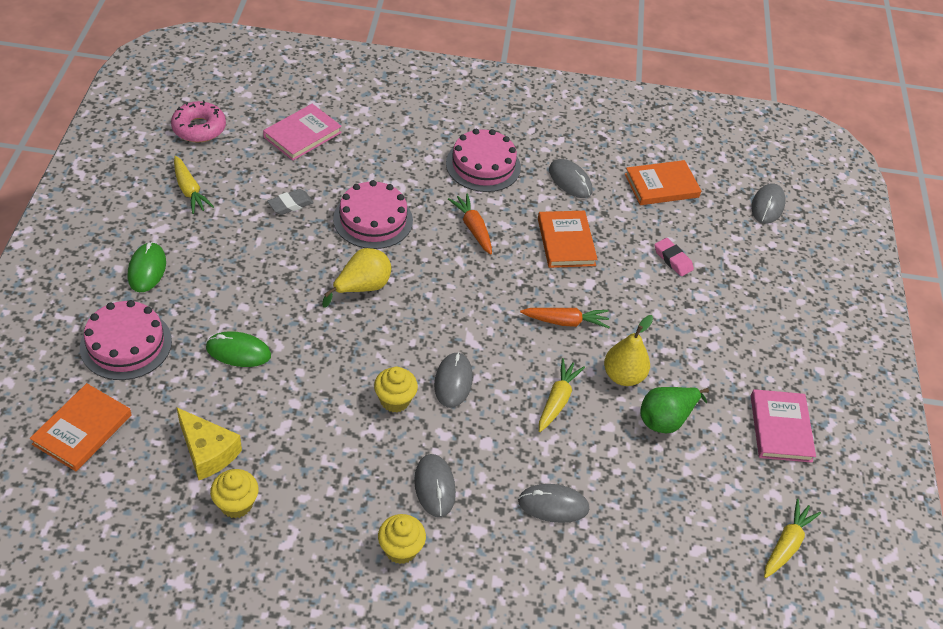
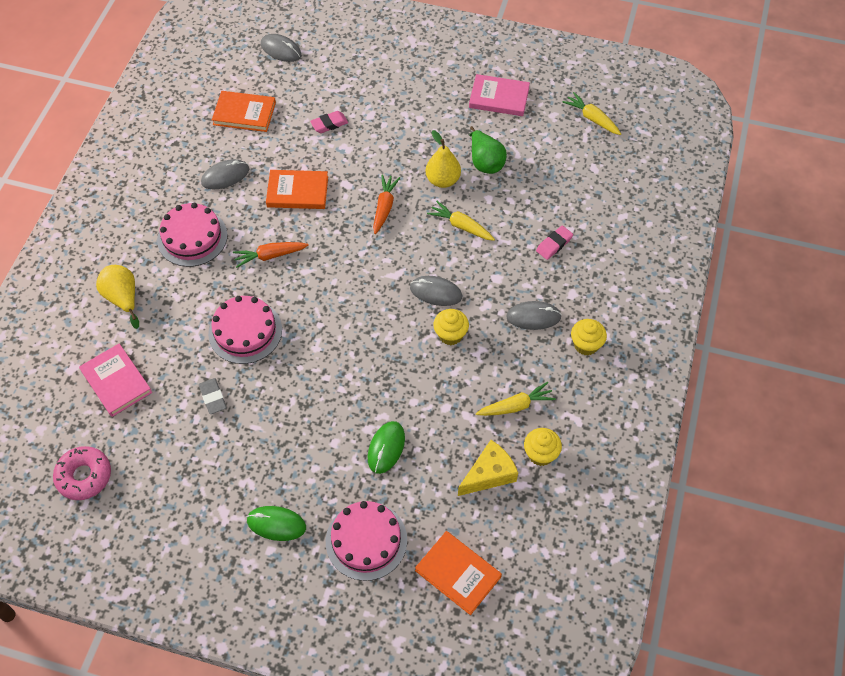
camera: 75 degrees left, 10 degrees up
yellow carrot [174,156,214,214] -> yellow carrot moved to [476,382,556,416]
yellow pear [322,248,391,308] -> yellow pear moved to [96,265,139,329]
grey mouse [518,484,589,523] -> pink eraser [536,226,573,260]
orange book [625,160,701,205] -> orange book turned 75 degrees counterclockwise [212,91,276,132]

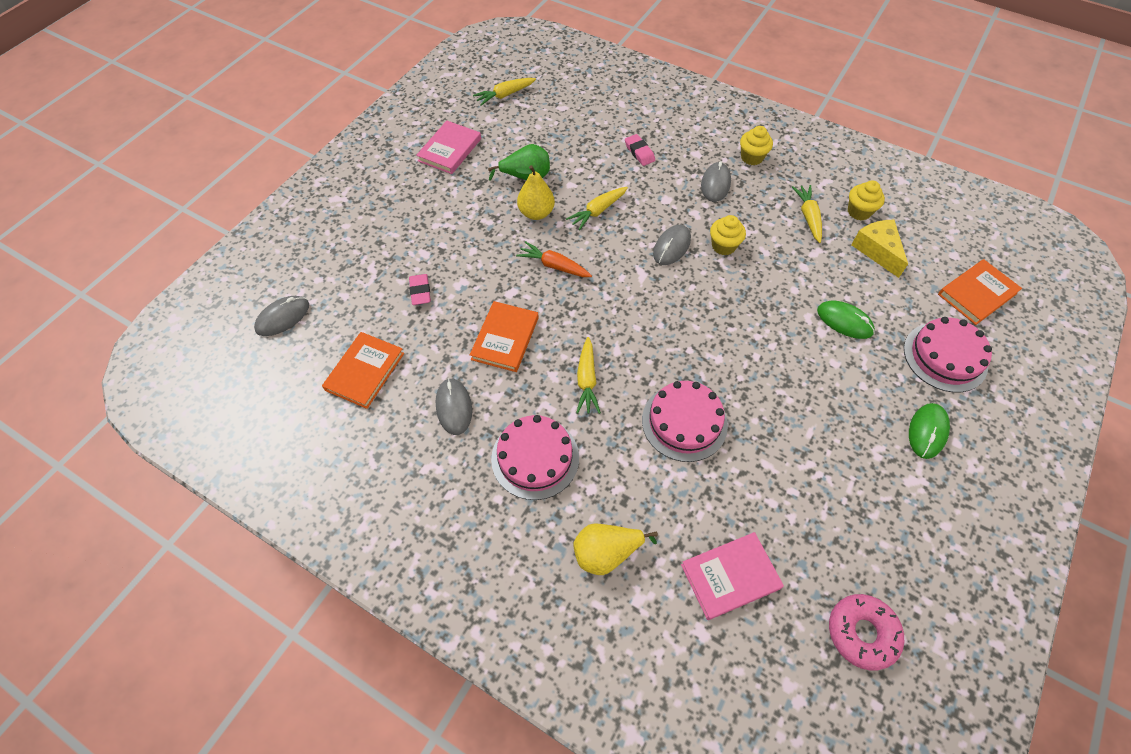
camera: 75 degrees left, 0 degrees up
grey eraser [199,378,227,414] -> none
orange carrot [233,242,309,268] -> yellow carrot [576,337,601,414]

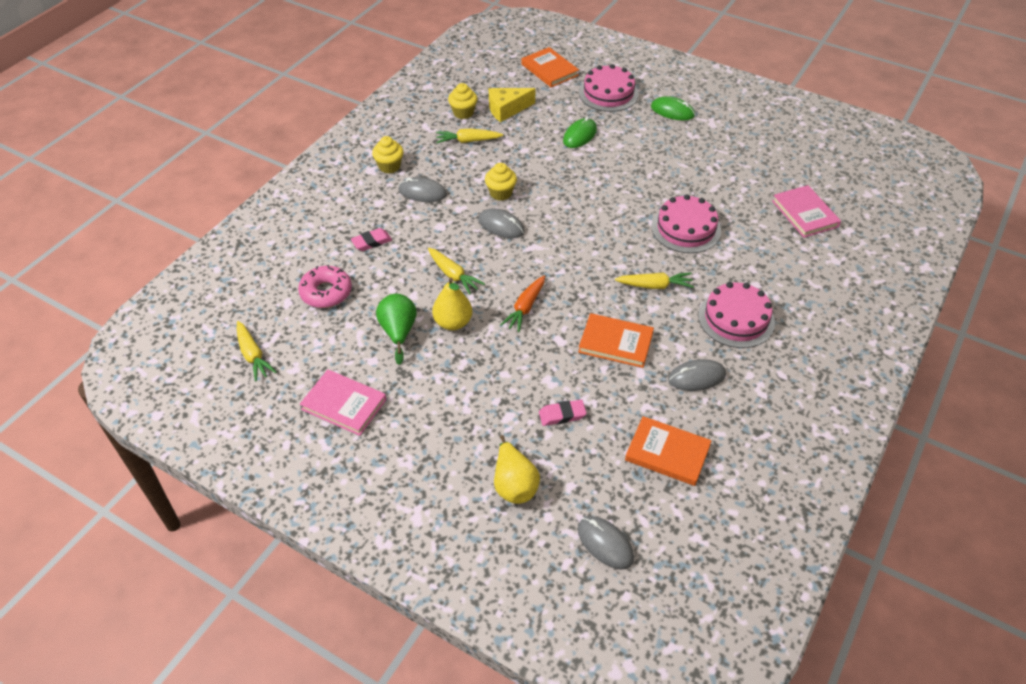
camera: 90 degrees left, 10 degrees down
yellow pear [573,524,658,575] -> yellow pear moved to [494,435,540,504]
pink donut [829,594,904,670] -> pink donut moved to [298,265,352,308]

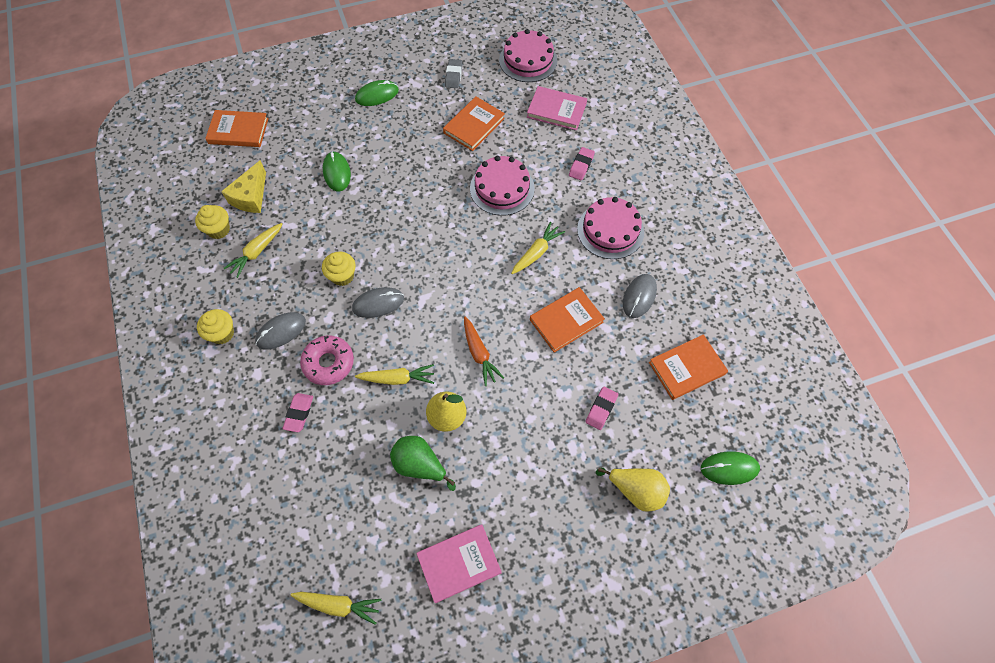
camera: 50 degrees left, 15 degrees up
pink donut [298,265,352,308] -> pink donut moved to [300,336,354,385]
grey mouse [578,516,634,570] -> green mouse [701,451,760,485]
pink cake [579,64,639,112] -> pink cake moved to [499,29,557,82]
none -> orange book [443,97,505,151]
none -> grey eraser [445,59,462,88]
none -> pink eraser [569,147,595,181]

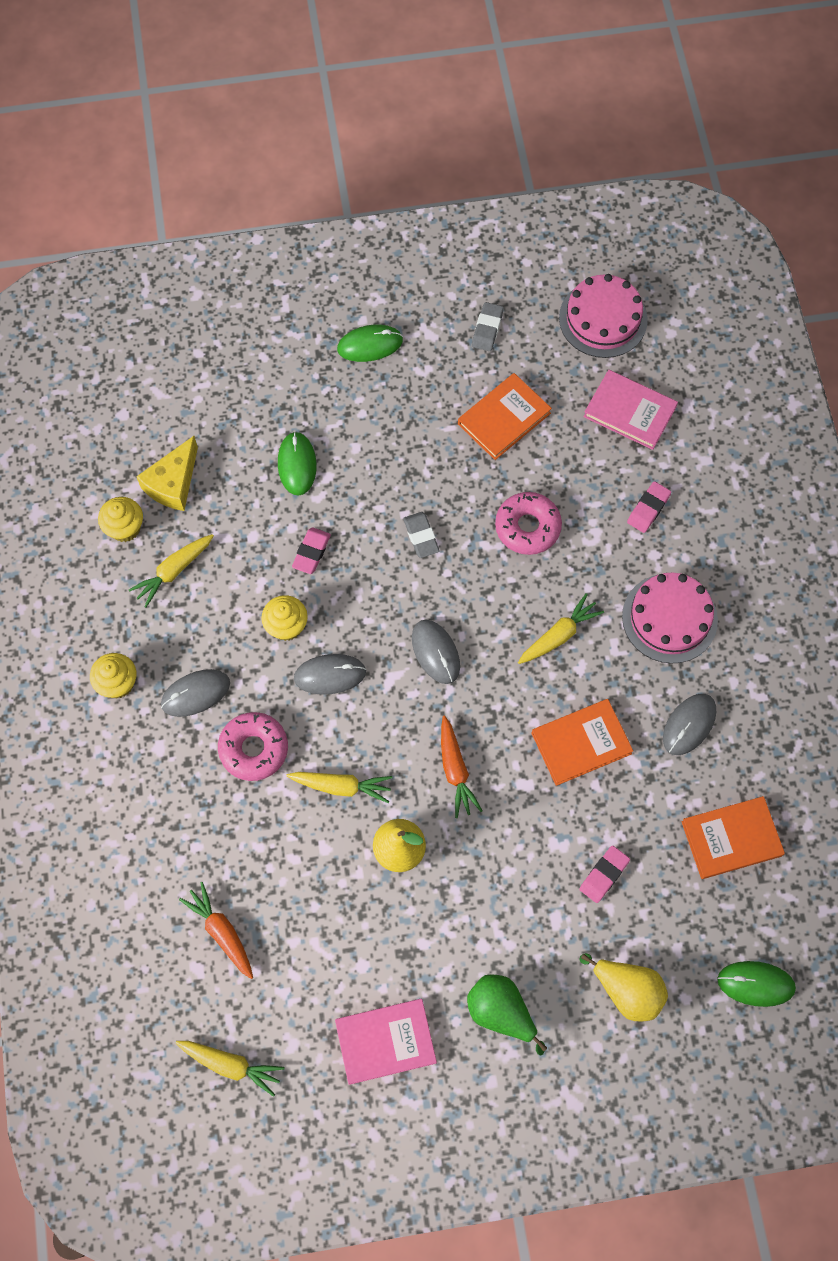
camera: 10 degrees right, 5 degrees up
orange book [205,110,269,147] -> none
pink eraser [283,393,313,432] -> pink eraser moved to [292,527,331,574]
green pear [390,436,456,491] -> green pear moved to [467,974,547,1056]
pink cake [470,156,535,216] -> pink donut [495,492,562,555]
none -> orange carrot [179,882,253,979]
none -> grey eraser [403,512,440,558]
none -> grey mouse [412,620,460,684]

